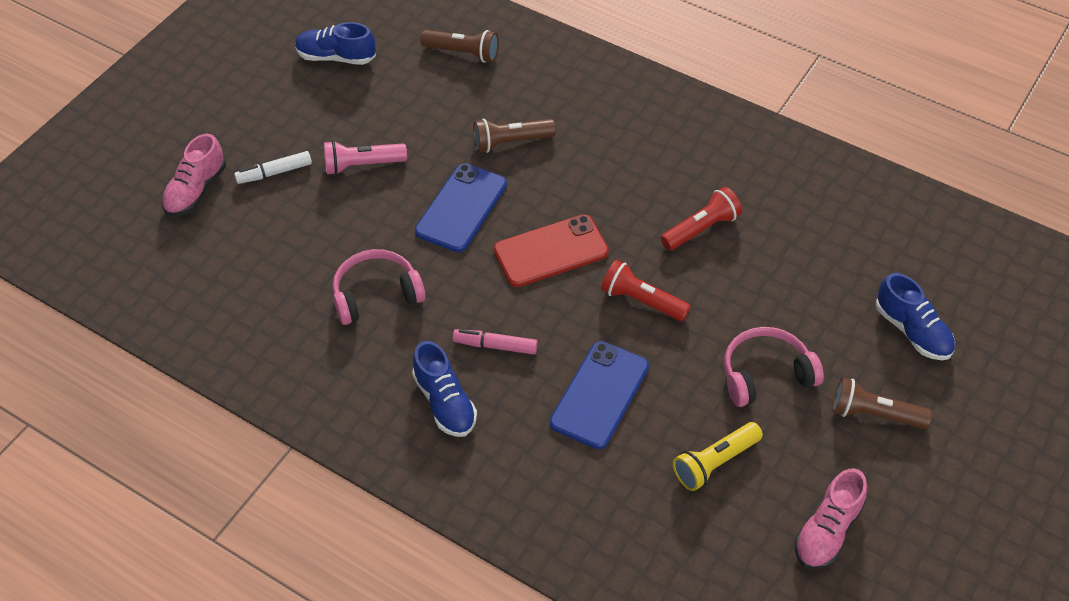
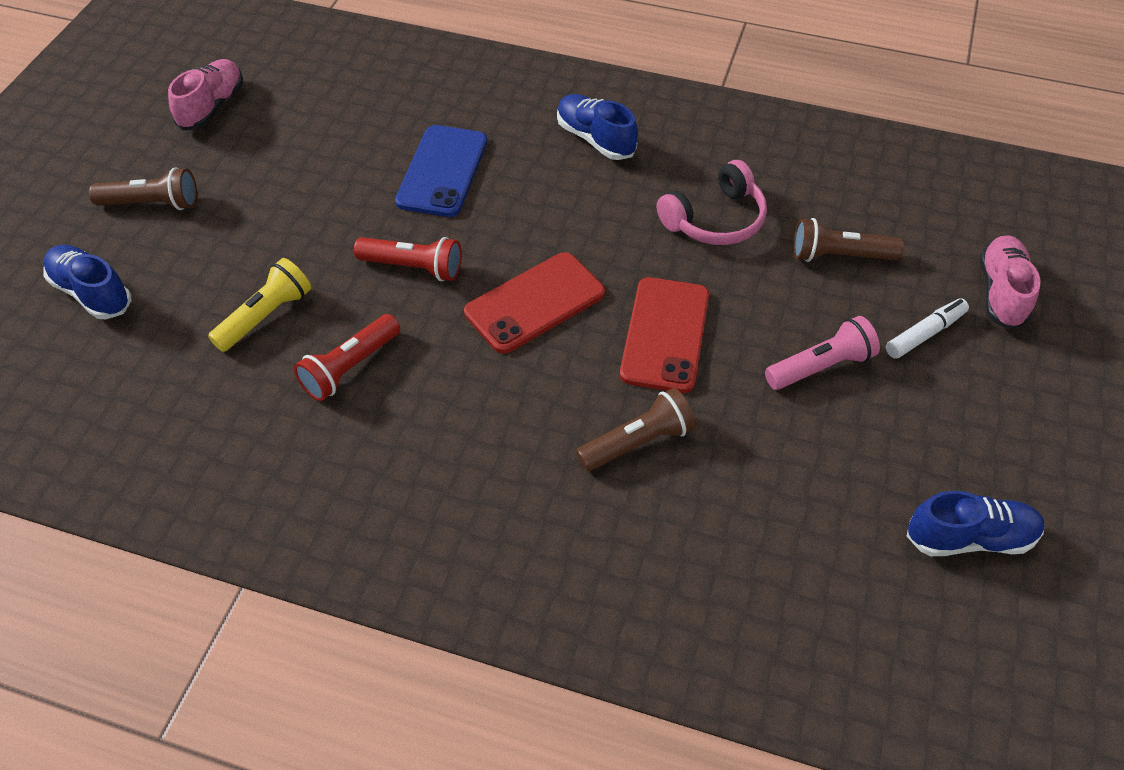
camera: 165 degrees right, 0 degrees up
blue phone [415,163,507,252] -> red phone [620,277,709,393]
brown flashlight [420,30,499,63] -> brown flashlight moved to [793,218,904,262]
pink marker [453,329,538,355] -> none
yellow flashlight [673,422,763,491] -> yellow flashlight moved to [208,258,311,352]
pink headphones [724,327,824,407] -> none

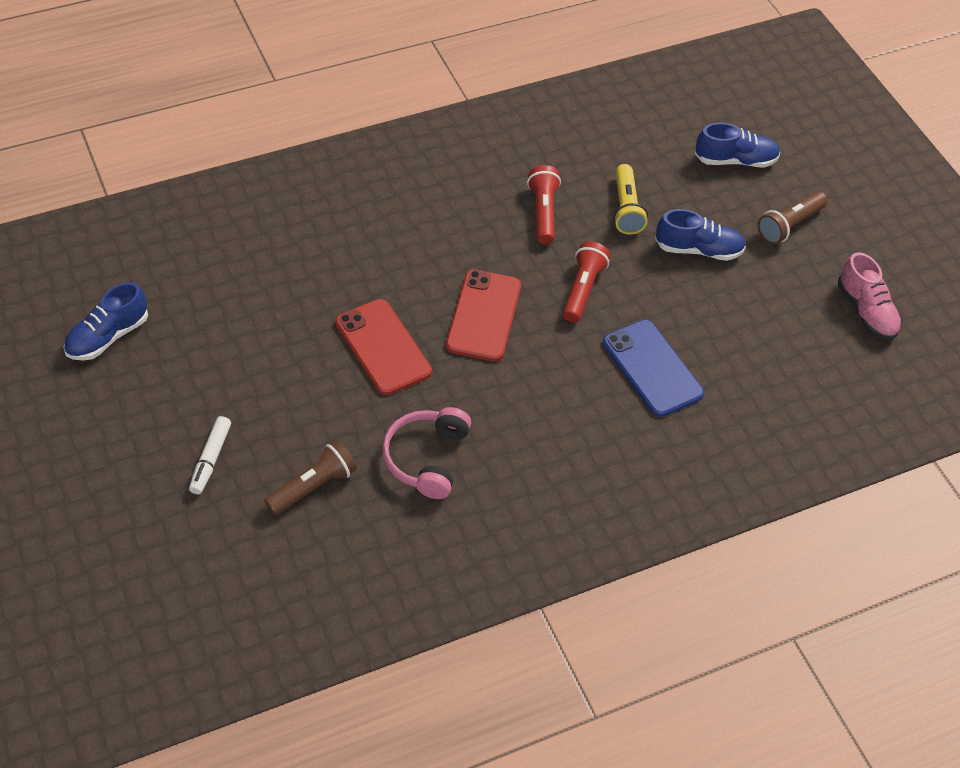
camera: 135 degrees right, 0 degrees up
red flashlight [354,237,462,281] -> red flashlight turned 135 degrees clockwise [563,241,611,322]
blue shoe [557,94,638,160] -> blue shoe moved to [655,209,746,261]
brown flashlight [576,388,695,471] -> none
pink flashlight [765,316,880,390] -> none
pink shoe [980,235,1040,329] -> none

